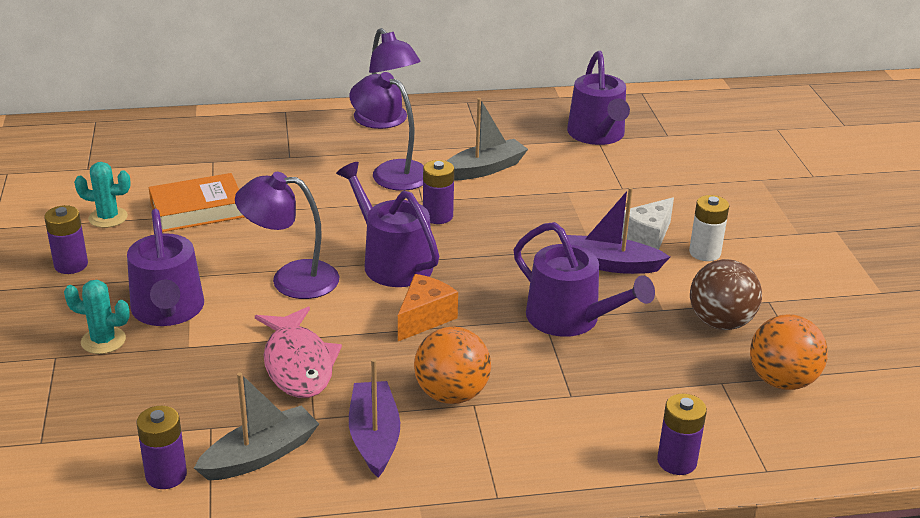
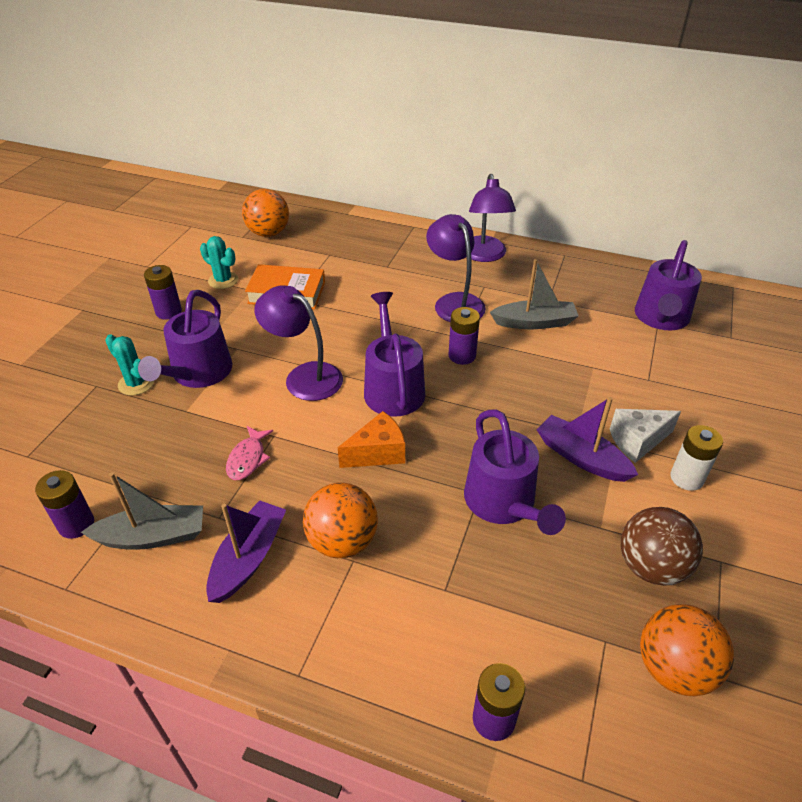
camera: 30 degrees right, 10 degrees up
pink fish [255,307,342,398] -> pink fish [226,426,273,480], size x0.57
none -> orange ball [242,189,289,237]

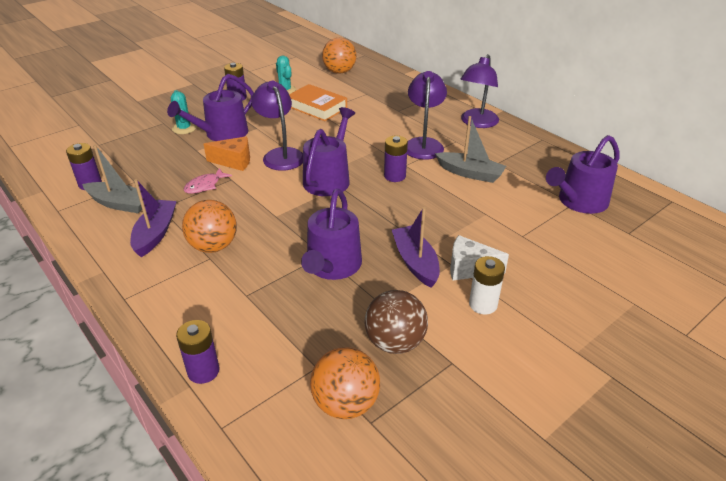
camera: 30 degrees right, 5 degrees down
purple boat [206,500,286,603] -> purple boat turned 45 degrees counterclockwise [130,179,177,257]
orange cheese [338,411,405,468] -> orange cheese moved to [204,136,250,171]

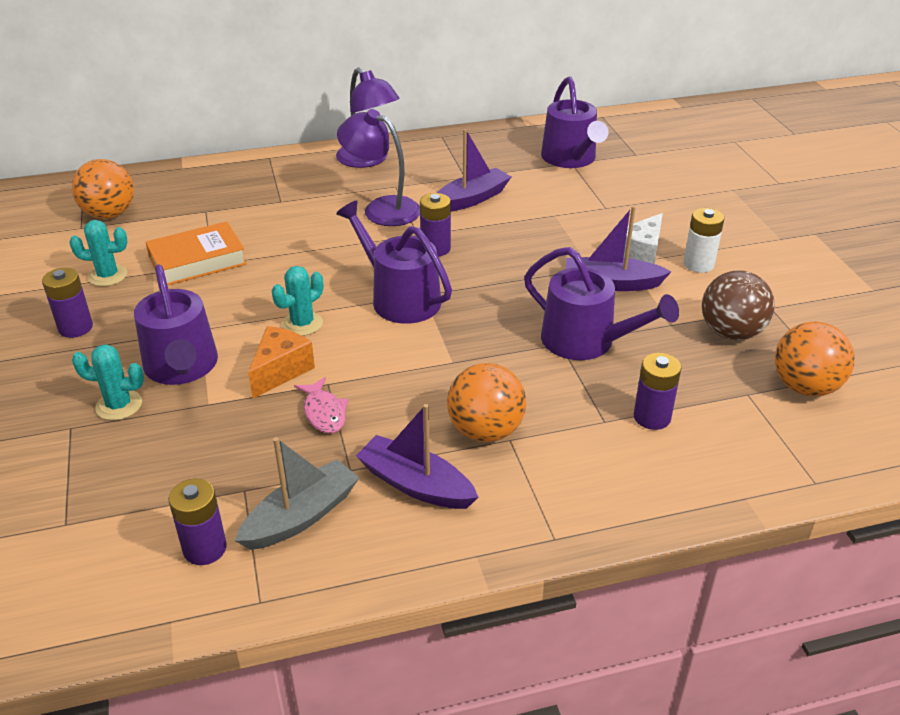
camera: 65 degrees left, 0 degrees up
purple battery [176,320,220,384] -> purple battery moved to [634,353,681,430]
purple lamp [251,81,303,171] -> turquoise cactus [272,266,323,336]
grey boat [435,116,506,183] -> purple boat [437,129,511,212]

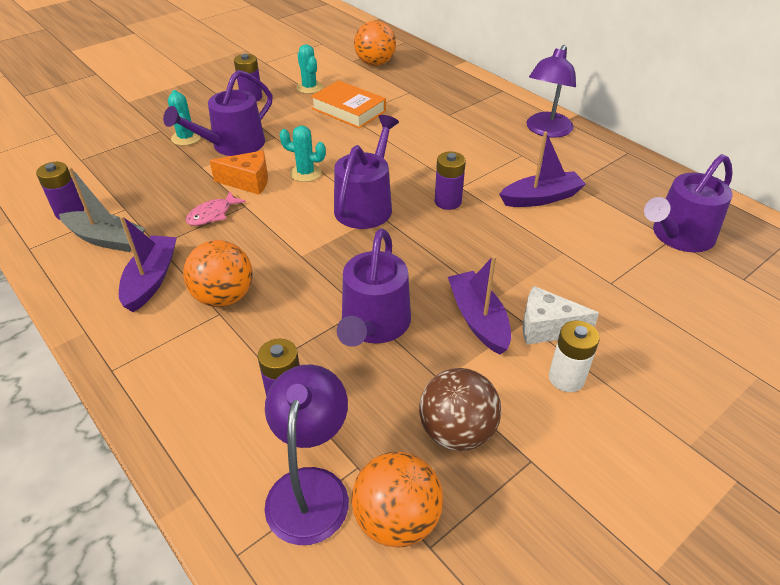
camera: 65 degrees right, 5 degrees up
purple lamp [337,109,420,226] -> purple lamp moved to [264,364,349,545]
purple boat [437,129,511,212] -> purple boat turned 45 degrees counterclockwise [499,131,586,207]

